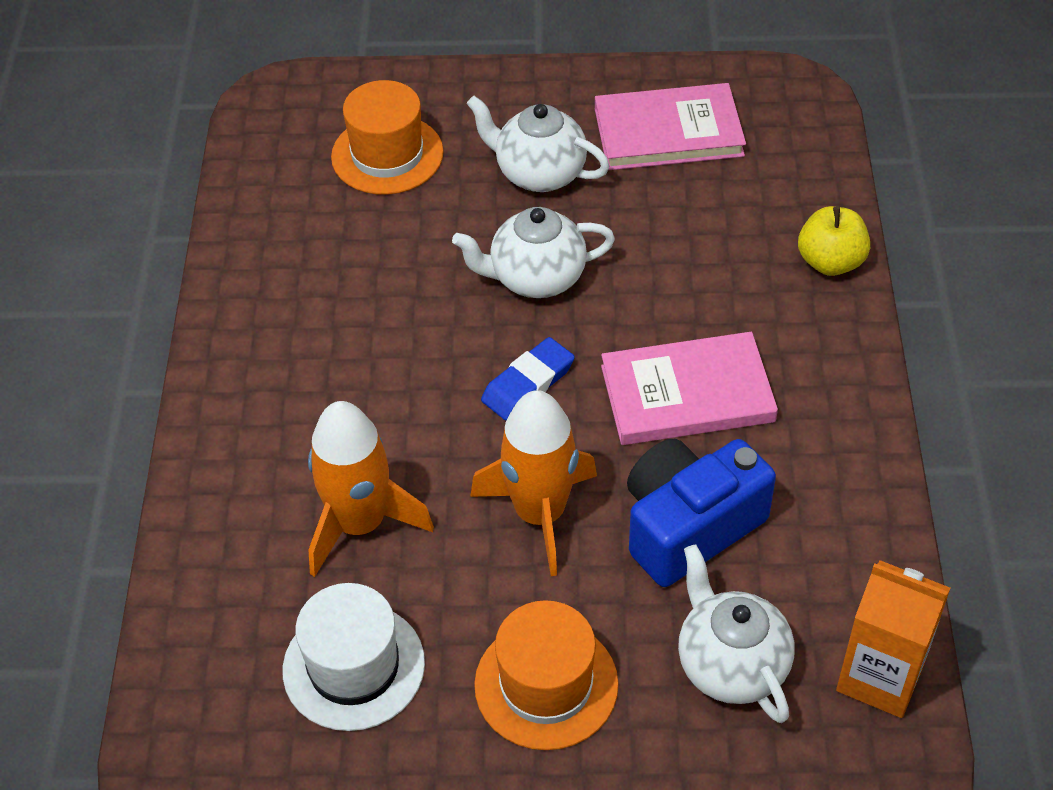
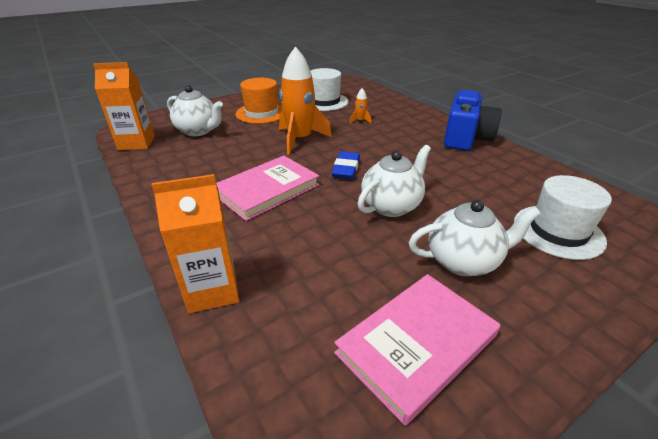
camera: 145 degrees right, 15 degrees down
orange rocket [308,401,434,577] -> orange rocket [350,88,372,124], size x0.42
orange hat [331,80,444,195] -> white hat [514,175,612,260]
blue camera [627,439,776,587] -> blue camera moved to [444,90,502,151]
yellow apple [798,206,870,276] -> orange carton [152,174,239,313]

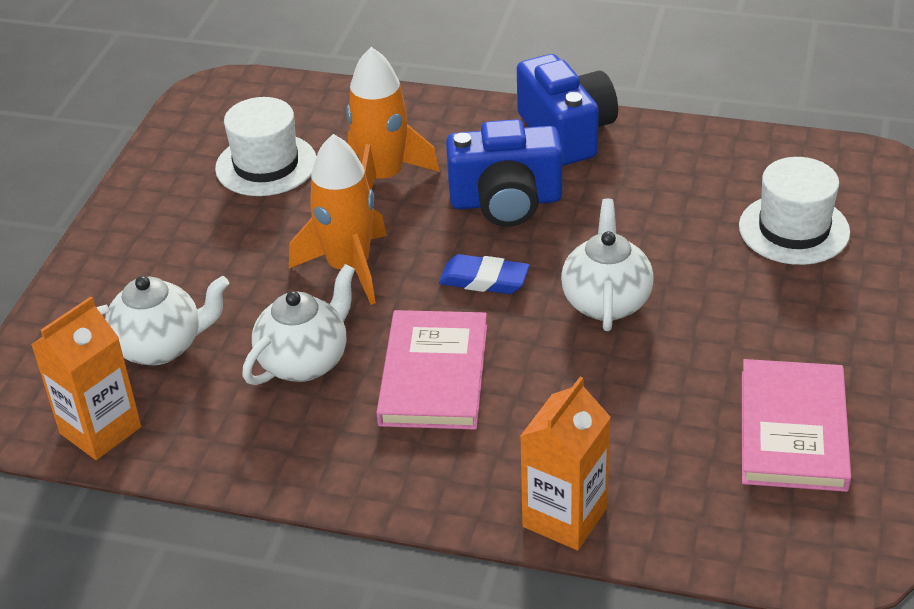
camera: 40 degrees left, 5 degrees up
orange hat [236,78,282,124] -> none
blue eraser [332,151,360,179] -> blue eraser turned 45 degrees counterclockwise [439,254,530,294]
orange rocket [350,88,372,124] -> orange rocket [346,47,440,190], size x2.41
white teapot [409,200,541,276] -> white teapot moved to [242,264,355,385]
none -> blue camera [446,119,562,227]

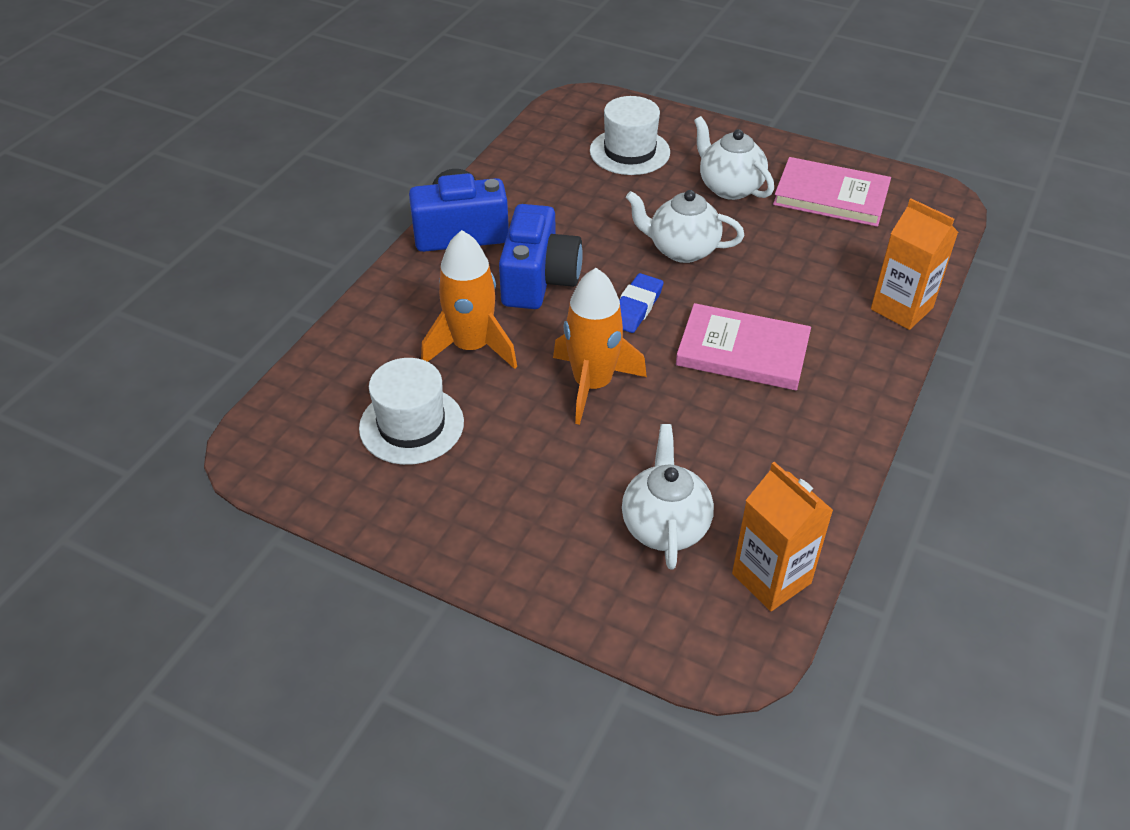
camera: 80 degrees left, 5 degrees up
white teapot [242,264,355,385] -> white teapot moved to [694,116,774,200]

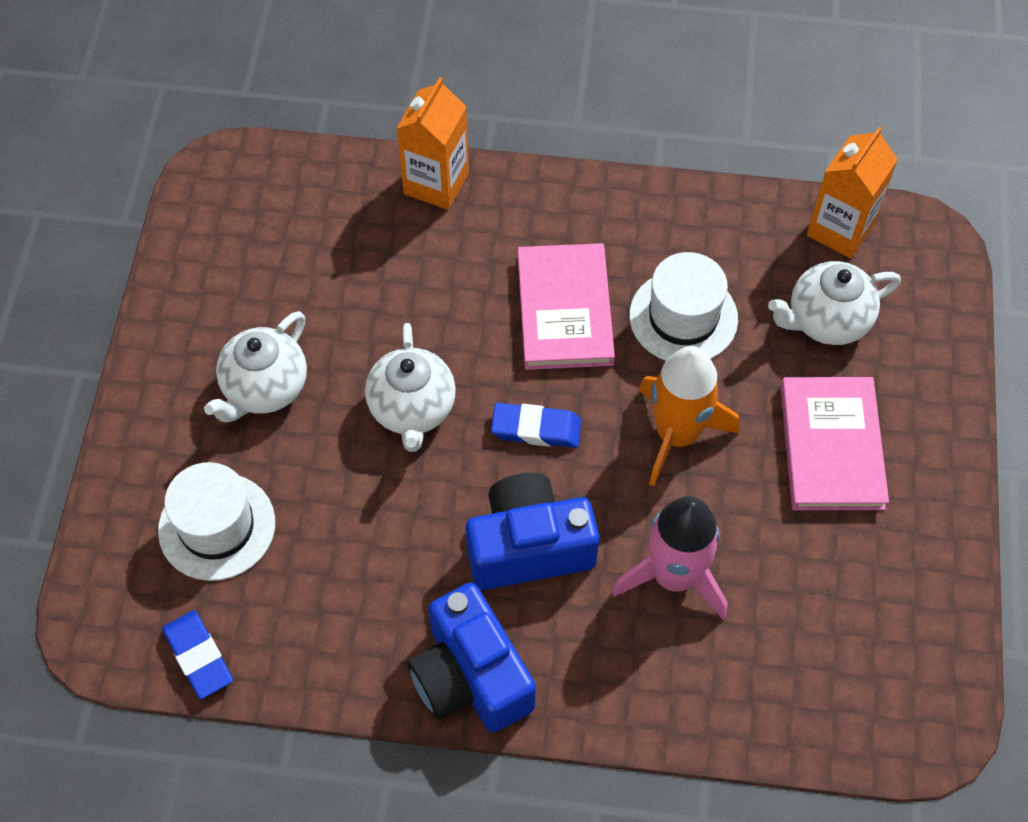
camera: 110 degrees left, 15 degrees up
white hat [359,358,464,465] -> white hat moved to [629,252,738,361]
orange rocket [421,230,517,369] -> pink rocket [612,496,728,621]
pink book [773,157,891,227] -> pink book moved to [781,377,889,510]
none -> blue eraser [162,610,233,699]

